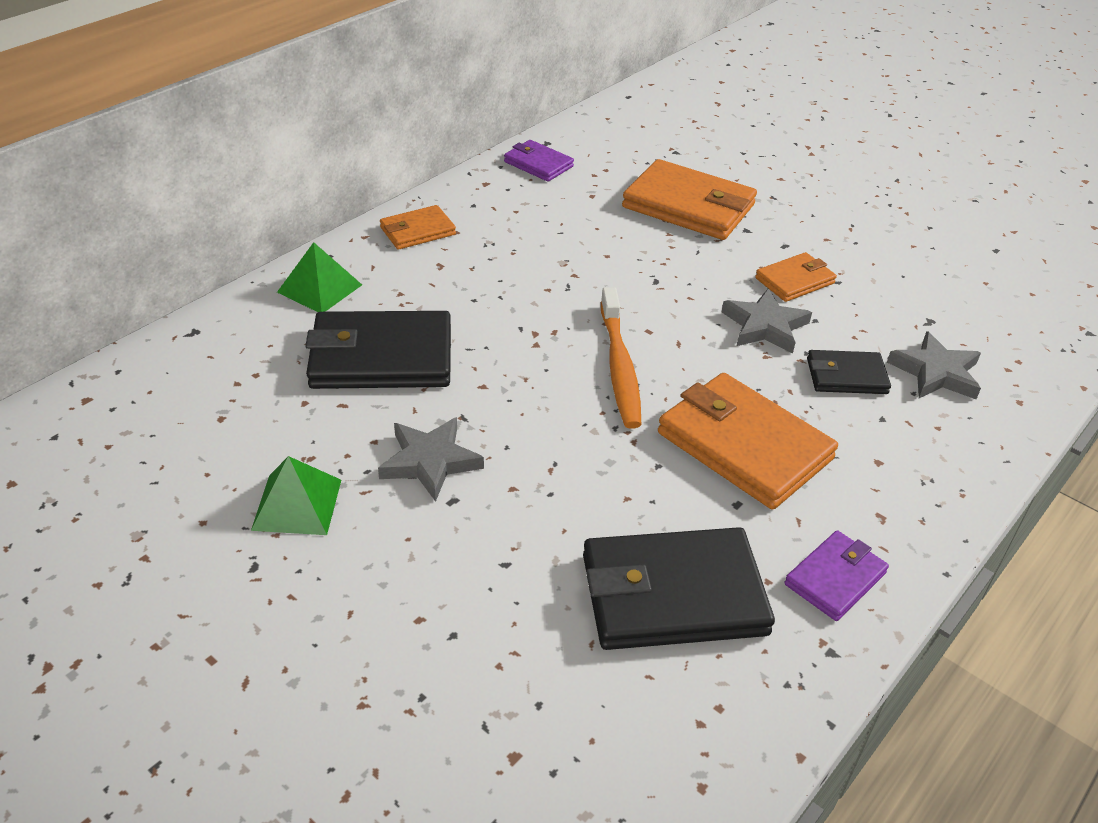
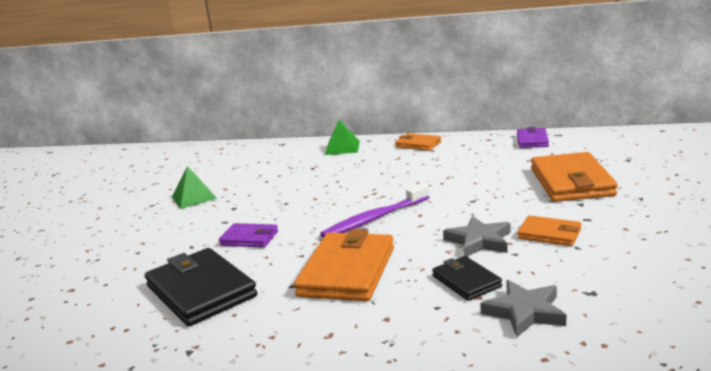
camera: 65 degrees right, 20 degrees down
black wallet [305,311,451,389] -> none
grey star [378,417,484,502] -> none
orange toothbrush [601,287,641,429] -> purple toothbrush [320,183,429,238]
purple wallet [784,530,889,621] -> purple wallet moved to [219,223,278,248]

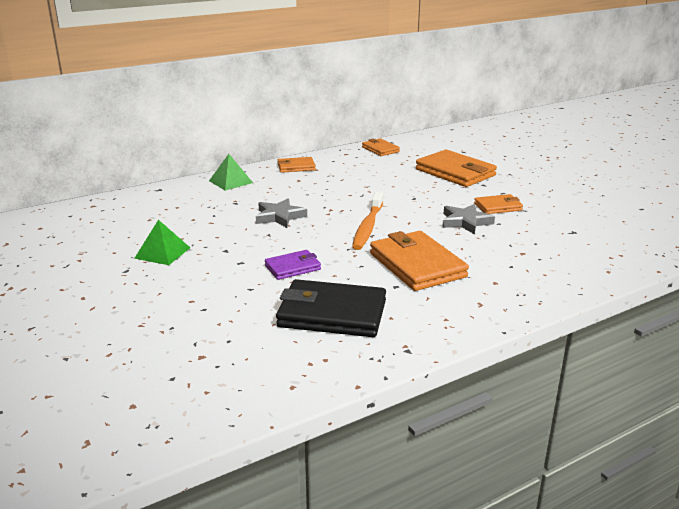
camera: 45 degrees left, 5 degrees up
purple toothbrush [320,183,429,238] -> orange toothbrush [352,192,383,250]
black wallet [432,256,502,301] -> none
grey star [480,280,566,338] -> grey star moved to [256,198,307,228]
purple wallet [517,127,549,148] -> orange wallet [362,138,400,156]

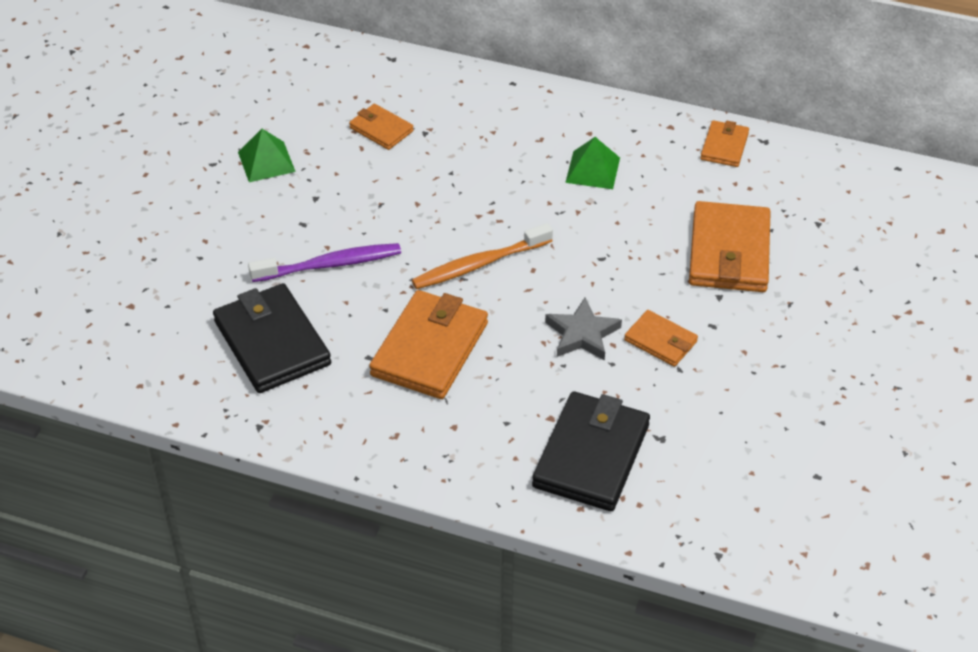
camera: 50 degrees right, 20 degrees up
green pyramid [209,154,253,191] -> green pyramid moved to [565,137,620,189]
grey star [256,198,307,228] -> none
purple wallet [265,250,321,280] -> purple toothbrush [248,243,401,282]
orange wallet [277,157,316,173] -> orange wallet moved to [349,104,414,150]
none -> black wallet [532,391,650,511]

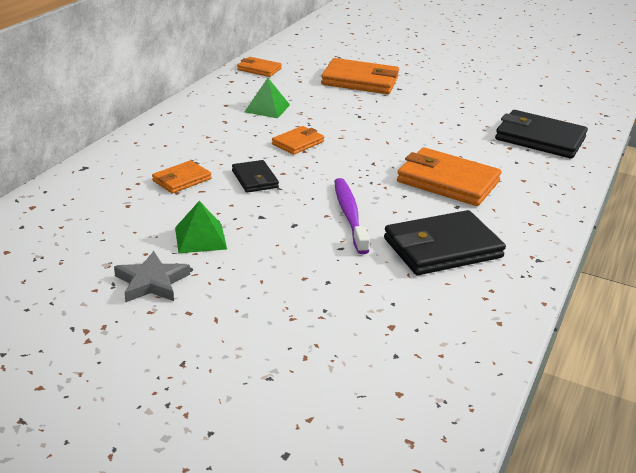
camera: 85 degrees left, 15 degrees down
orange toothbrush [412,223,553,289] -> none
grey star [545,298,622,360] -> grey star moved to [114,251,190,302]
orange wallet [624,310,698,367] -> orange wallet moved to [272,126,324,155]
none -> black wallet [232,160,279,193]

